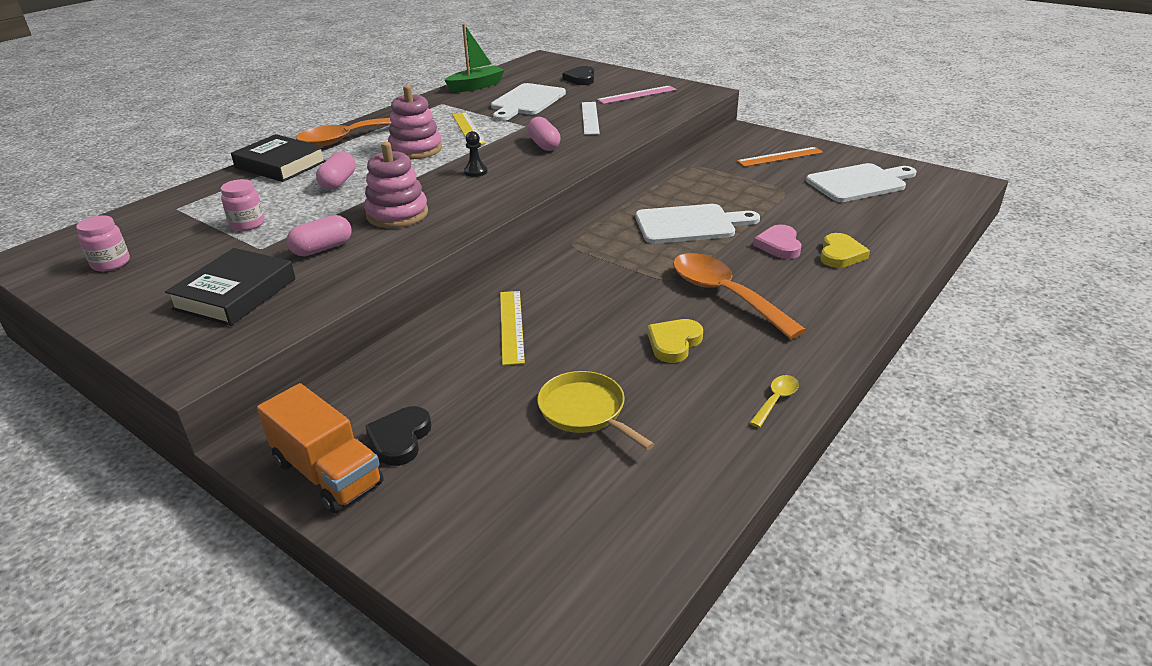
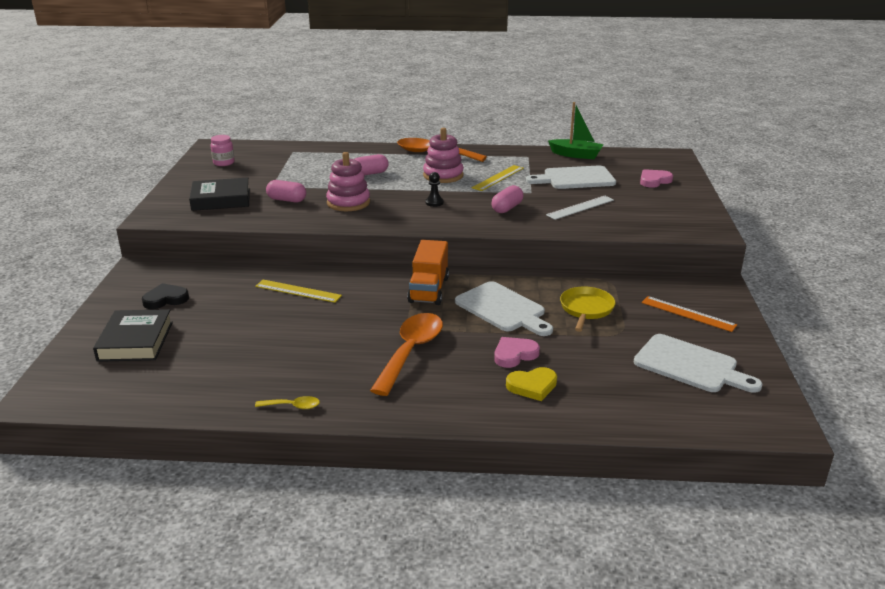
camera: 55 degrees right, 5 degrees down
pink jar [221,179,264,231] -> none
black book [231,134,326,182] -> black book moved to [93,309,173,362]
orange truck [257,383,384,513] -> orange truck moved to [407,240,449,305]
yellow ruler [500,291,525,365] -> yellow ruler turned 60 degrees clockwise [255,280,342,303]
yellow pan [537,371,655,450] -> yellow pan moved to [560,287,616,332]
black heart [563,66,594,85] -> pink heart [640,169,673,188]
pink ruler [597,85,677,104] -> none
yellow heart [647,319,703,363] -> none

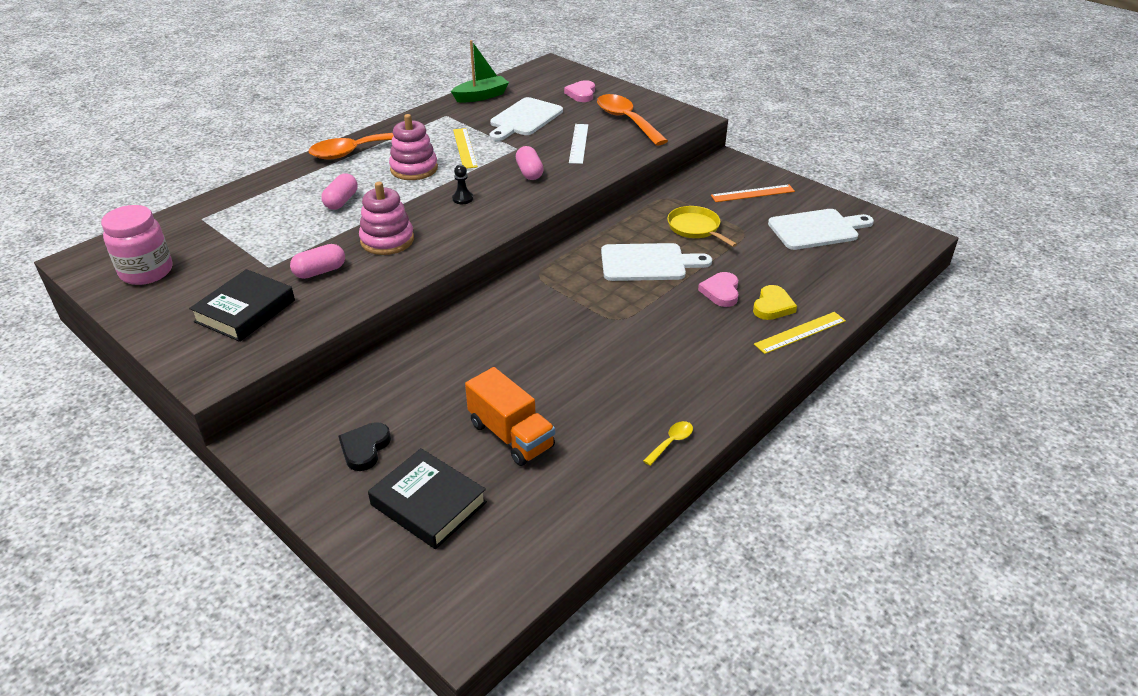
camera: 50 degrees left, 10 degrees up
pink jar [211,135,235,166] -> pink jar [101,205,172,285], size x1.69
yellow ruler [255,280,342,303] -> yellow ruler moved to [754,312,846,354]
orange spoon [370,313,443,396] -> orange spoon moved to [597,94,668,146]
orange truck [407,240,449,305] -> orange truck moved to [465,367,555,466]

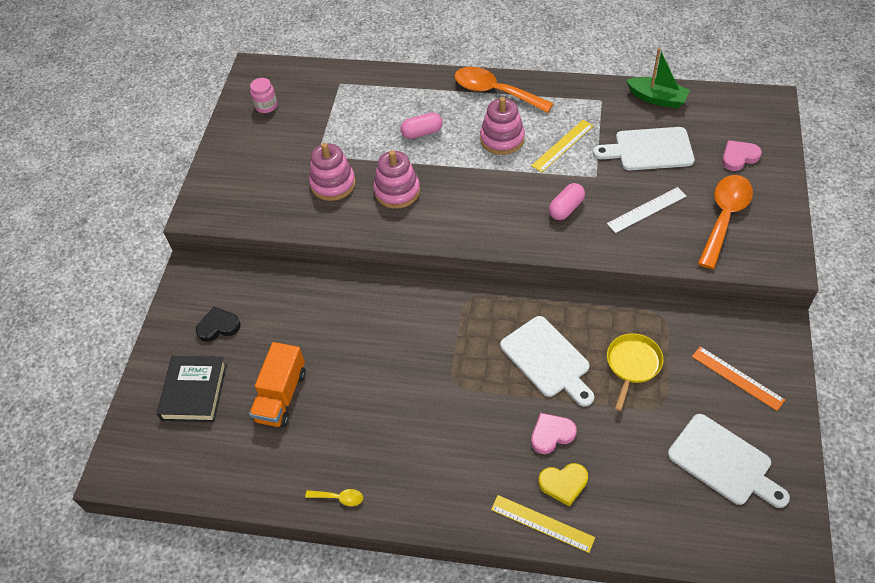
camera: 60 degrees right, 15 degrees up
pink jar [101,205,172,285] -> pink jar [250,78,277,113], size x0.59
black book [189,269,295,342] -> none
pink capsule [290,244,345,279] -> pink stacking toy [309,143,356,201]
black pawn [452,165,473,204] -> none

